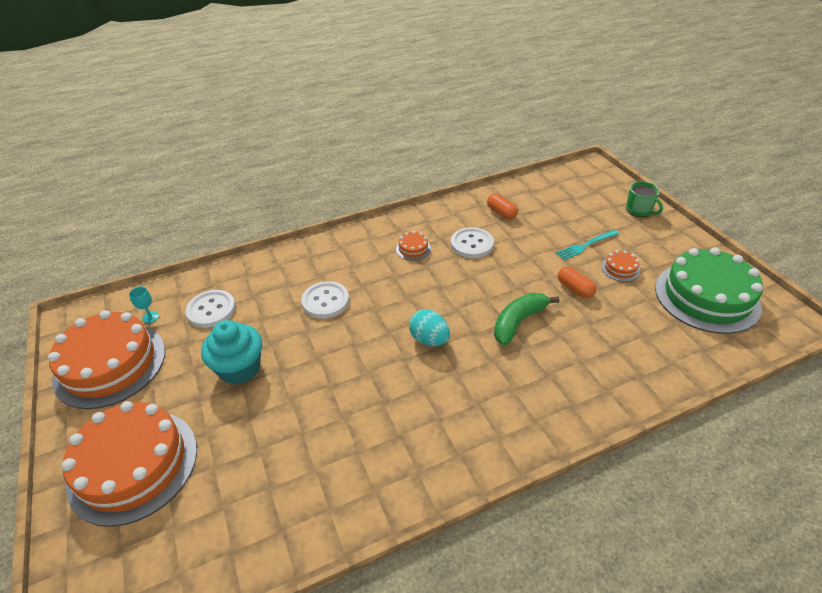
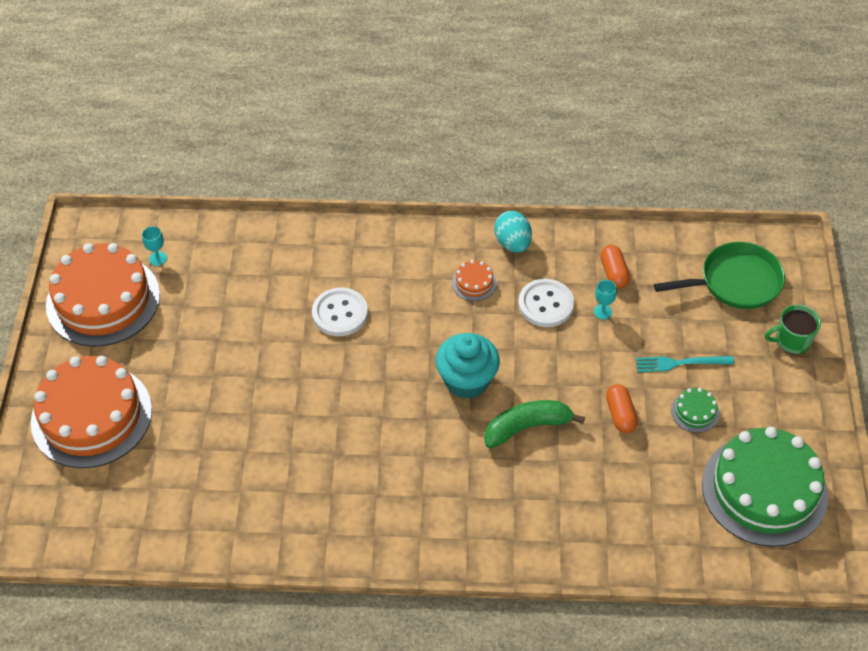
camera: 25 degrees right, 10 degrees up
white button [185,290,236,328] -> none
turquoise cupcake [201,320,262,385] -> turquoise cupcake moved to [436,333,500,399]
turquoise egg [409,309,450,346] -> turquoise egg moved to [494,211,532,253]
orange cake [601,250,640,282] -> green cake [671,388,720,433]
green mug [626,181,663,217] -> green mug turned 90 degrees clockwise [765,305,821,355]
none -> turquoise goblet [594,280,617,319]
none -> green pan [654,242,785,309]

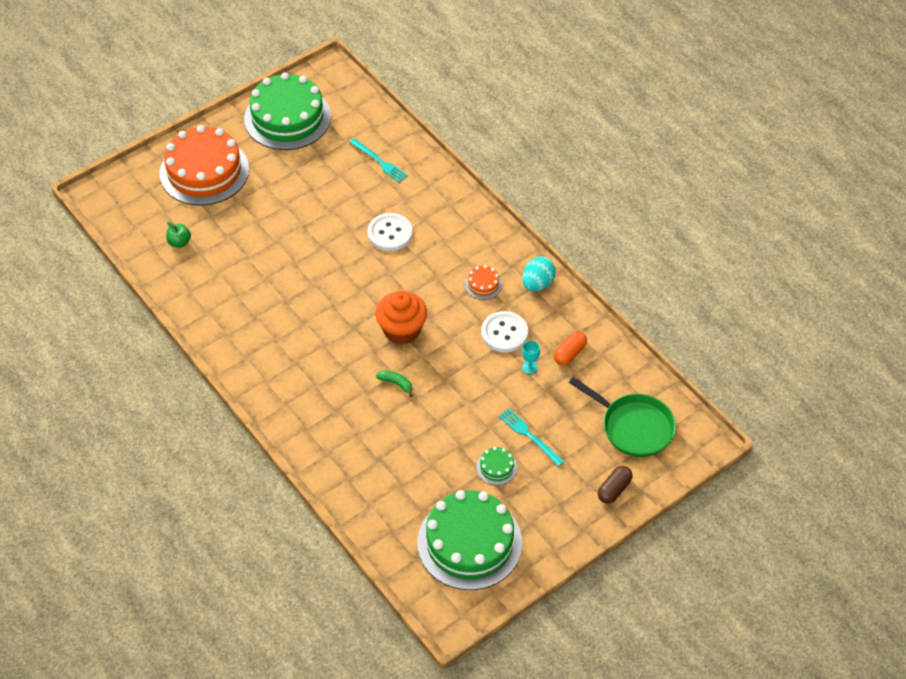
camera: 50 degrees right, 0 degrees up
orange cake [46,243,160,347] -> green cake [244,72,331,150]
turquoise goblet [142,226,167,266] -> none
turquoise cupcake [436,333,500,399] -> orange cupcake [375,290,427,345]
green banana [484,400,585,448] -> green banana [376,370,413,397], size x0.52
orange capsule [606,384,638,433] -> none
green mug [765,305,821,355] -> brown capsule [598,466,632,504]
none -> green apple [166,222,191,248]
none -> turquoise fork [349,138,408,183]

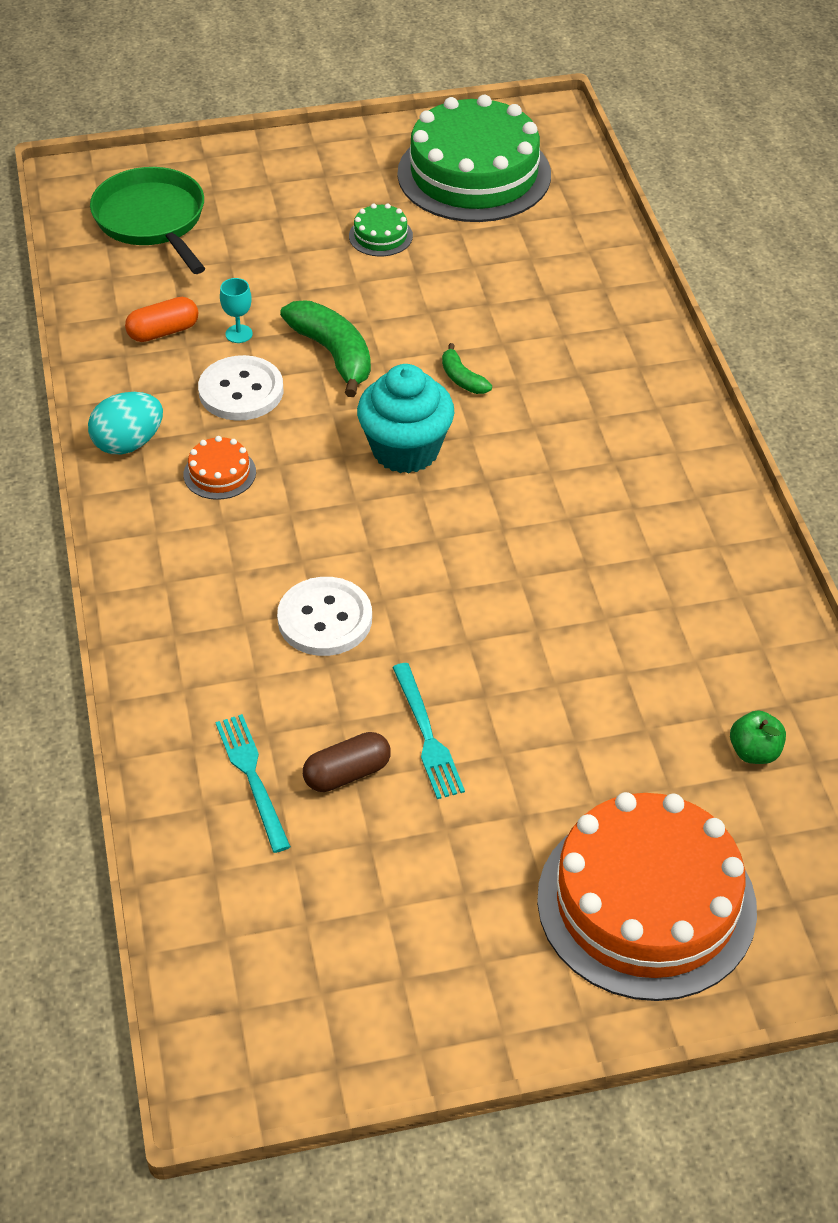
camera: 155 degrees left, 5 degrees down
green cake [244,72,331,150] -> none
orange cupcake [375,290,427,345] -> turquoise cupcake [357,364,454,473]
turquoise fork [499,408,565,467] -> turquoise fork moved to [392,663,465,799]
brown capsule [598,466,632,504] -> brown capsule moved to [303,732,391,792]
none -> green banana [280,301,371,397]

